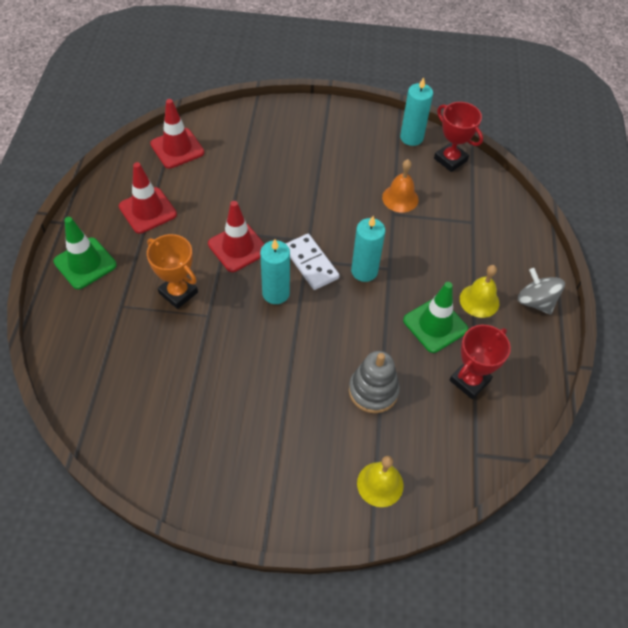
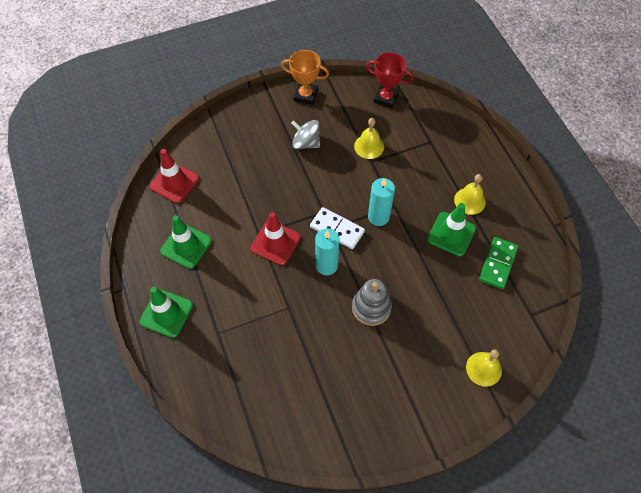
camera: 25 degrees left, 5 degrees up
red traffic cone [119,162,177,234] -> green traffic cone [160,215,212,269]
orange trophy [147,234,198,309] -> orange trophy moved to [281,50,329,105]
grey stacking toy [349,351,400,413] -> grey stacking toy moved to [352,279,392,326]
orange bell [382,159,419,213] -> yellow bell [354,118,384,159]
turquoise candle [400,77,433,146] -> none
red trophy [450,325,511,399] -> green domino [479,237,518,289]
grey spinning top [518,268,565,315] -> grey spinning top moved to [291,120,320,149]

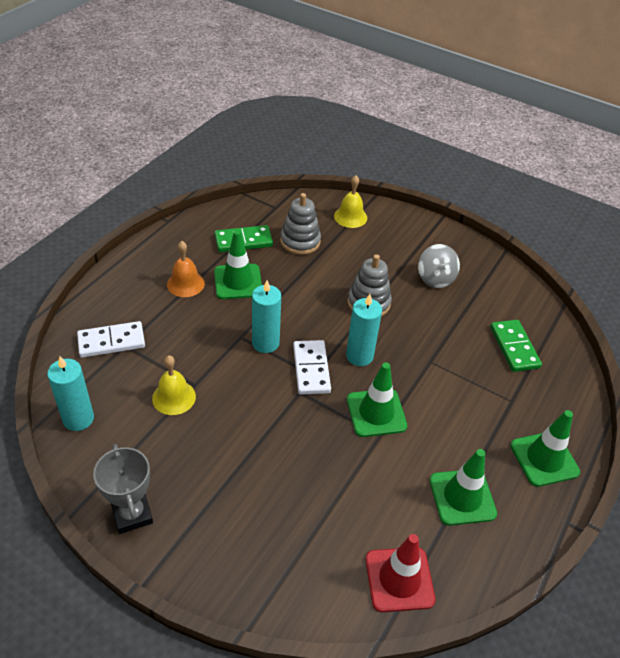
camera: 130 degrees left, 15 degrees down
red traffic cone [250,212,301,265] -> green traffic cone [347,362,407,437]
orange trophy [281,50,329,105] -> grey trophy [93,444,153,534]
grey spinning top [291,120,320,149] -> grey spinning top moved to [418,244,460,288]
red trophy [366,52,414,108] -> turquoise candle [47,356,94,431]
yellow bell [454,174,486,215] -> orange bell [167,241,205,297]
none -> white domino [77,321,145,358]
none -> grey stacking toy [280,193,321,255]
none -> green domino [490,320,542,372]

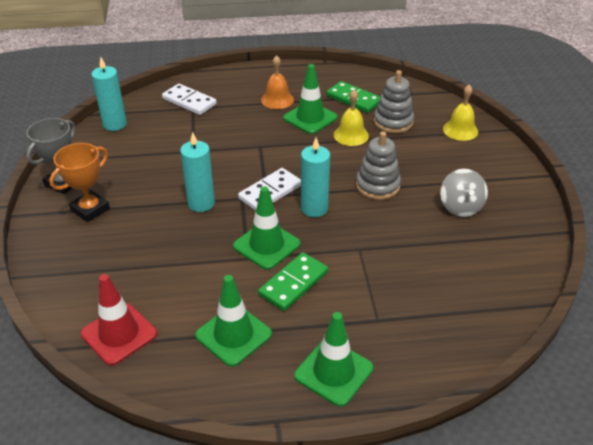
camera: 55 degrees right, 5 degrees down
yellow bell [152,355,196,415] -> yellow bell moved to [334,90,369,146]
turquoise candle [252,280,281,353] -> turquoise candle moved to [180,132,215,212]
grey spinning top [418,244,460,288] -> grey spinning top turned 45 degrees counterclockwise [440,169,488,217]
green domino [490,320,542,372] -> green domino moved to [258,252,328,311]
none -> orange trophy [49,143,110,222]

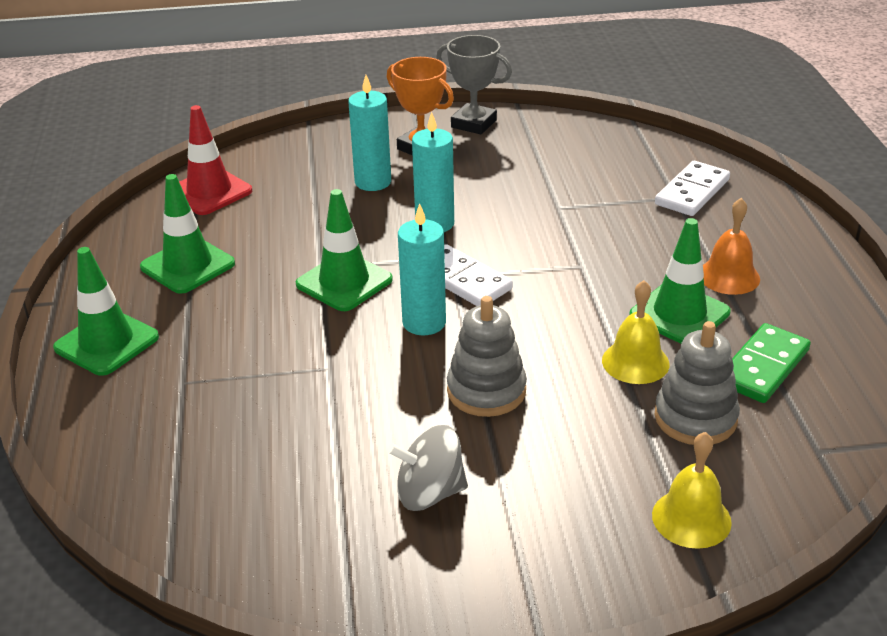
camera: 90 degrees right, 5 degrees down
turquoise candle [91,57,127,131] -> turquoise candle moved to [348,75,391,191]
green domino [258,252,328,311] -> none

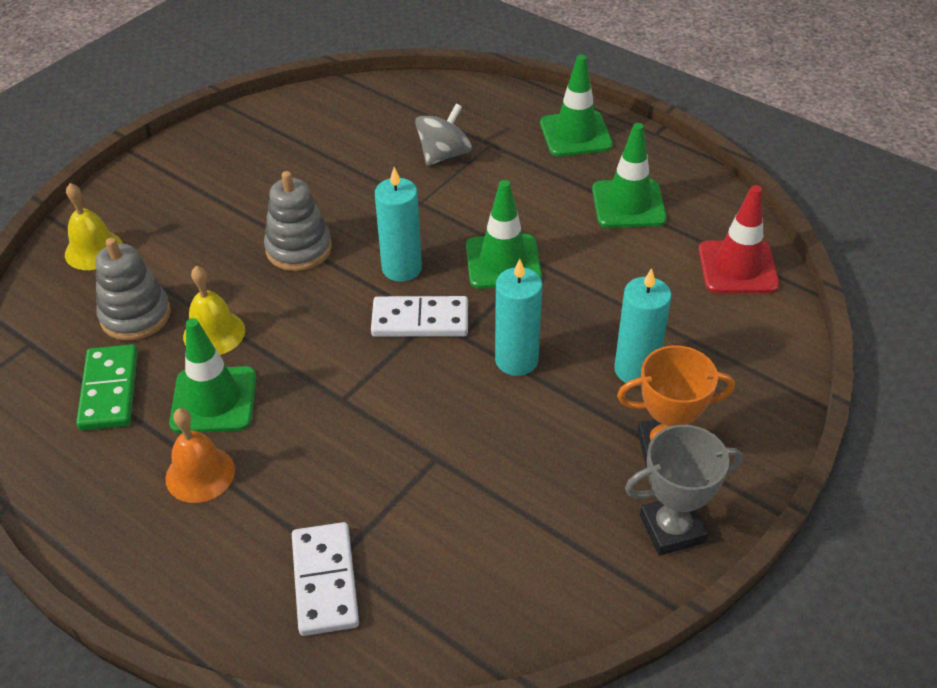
camera: 135 degrees right, 10 degrees up
grey spinning top [387,425,468,511] -> grey spinning top moved to [415,103,472,166]

